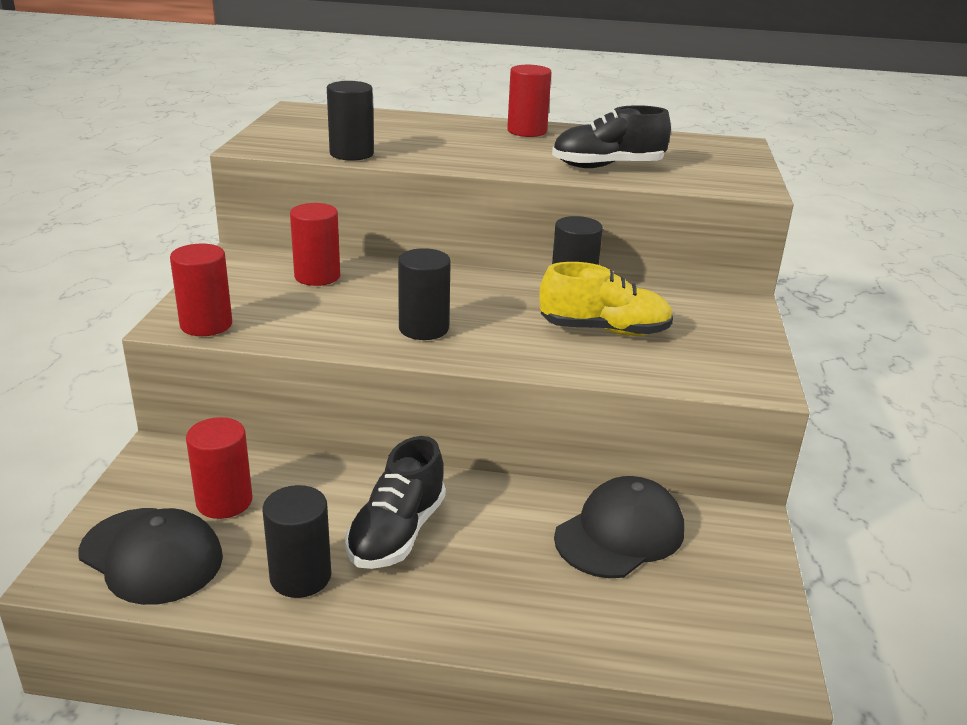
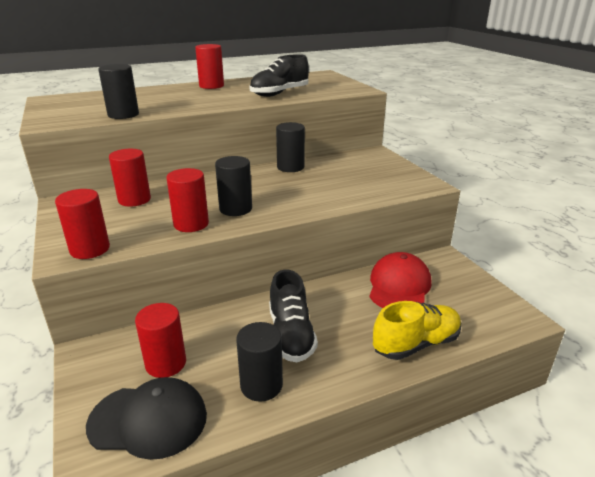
camera: 30 degrees left, 0 degrees up
yellow shoe [540,262,673,336] -> yellow shoe moved to [373,301,461,360]
black cap [554,476,684,578] -> red cap [370,252,431,308]
none -> red cylinder [167,168,209,232]

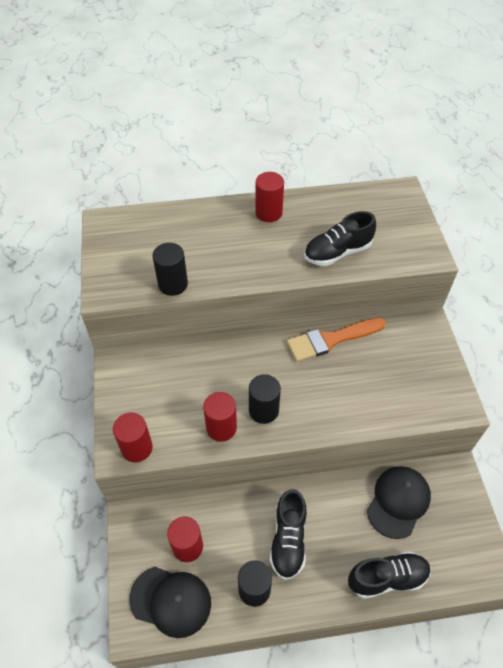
camera: 15 degrees right, 25 degrees up
red cylinder [109,149,151,207] -> none
black cylinder [276,122,305,172] -> orange brush [287,318,386,362]
red cap [370,252,431,308] -> black cap [367,466,431,539]
yellow shoe [373,301,461,360] -> black shoe [348,551,431,599]

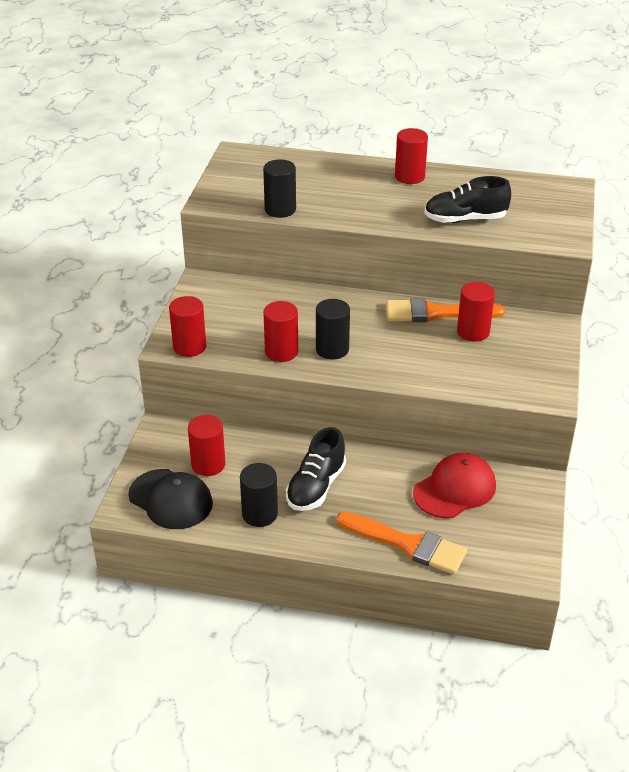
camera: 20 degrees right, 15 degrees down
black shoe [348,551,431,599] -> orange brush [336,512,467,574]
black cap [367,466,431,539] -> red cap [413,453,496,518]
none -> red cylinder [457,282,495,342]

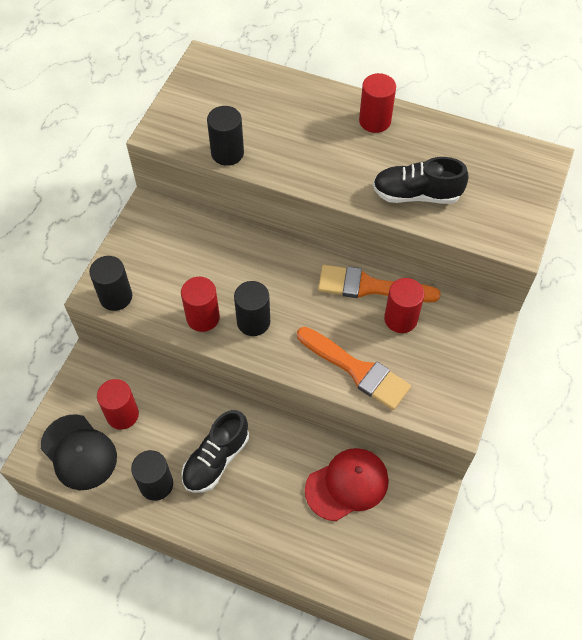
camera: 10 degrees right, 20 degrees up
red cylinder [169,296,206,357] -> black cylinder [89,256,132,311]
orange brush [336,512,467,574] -> orange brush moved to [297,327,411,410]

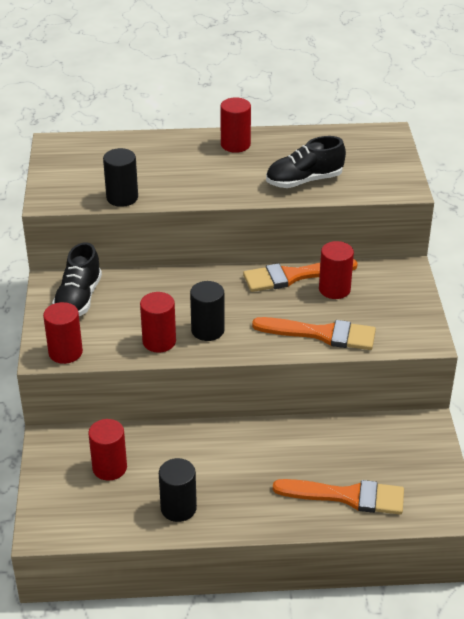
camera: 25 degrees left, 20 degrees down
black cap [41,414,117,490] -> none
black cylinder [89,256,132,311] -> red cylinder [43,302,83,364]
black shoe [181,410,249,493] -> black shoe moved to [52,242,102,316]
red cap [305,448,389,521] -> none
none -> orange brush [273,479,404,514]

